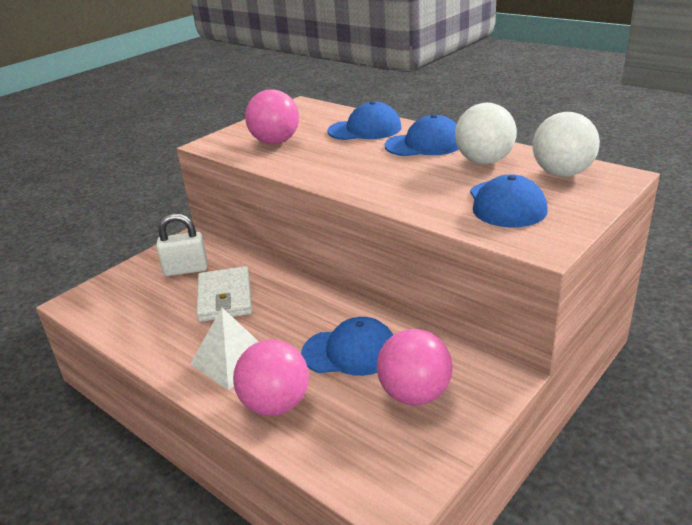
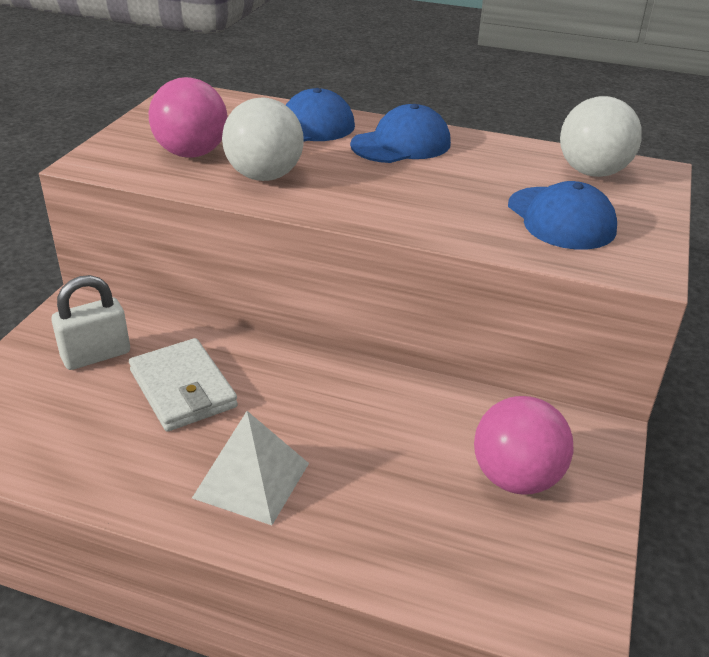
camera: 25 degrees left, 5 degrees up
pink ball [233,340,309,416] -> none
blue cap [301,317,393,376] -> none
white ball [455,103,517,164] -> white ball moved to [222,98,304,181]

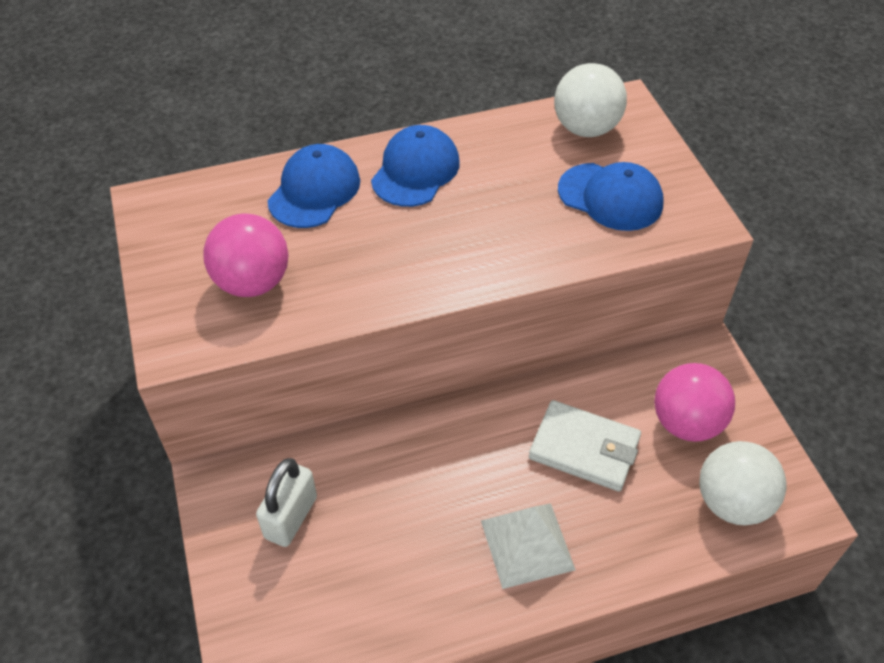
camera: 35 degrees left, 15 degrees up
white wallet [129,338,238,432] -> white wallet moved to [529,400,641,492]
white ball [222,98,304,181] -> white ball moved to [699,441,787,526]

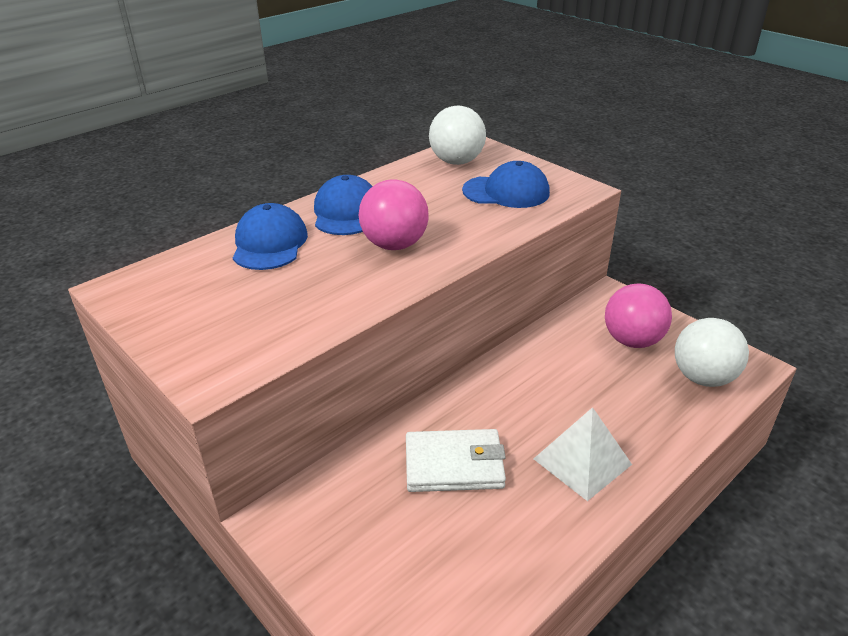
camera: 25 degrees left, 15 degrees down
pink ball [203,214,289,297] -> pink ball moved to [359,179,429,250]
white padlock [256,458,317,547] -> none
white wallet [529,400,641,492] -> white wallet moved to [406,429,506,492]

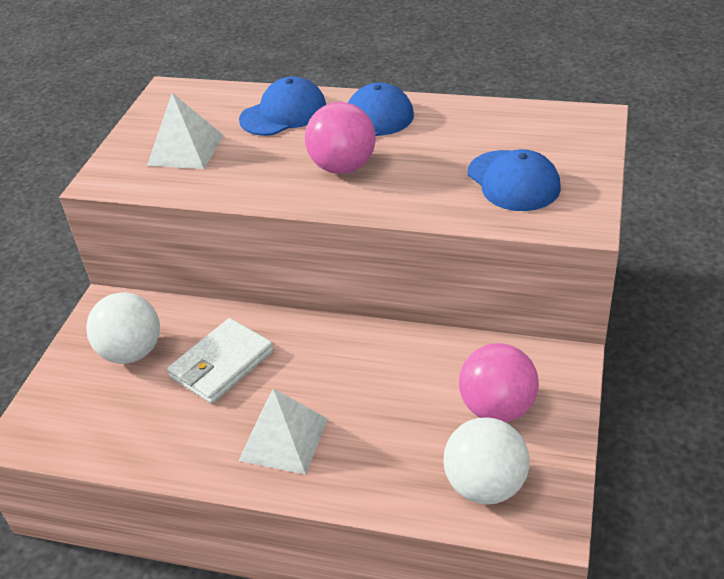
camera: 60 degrees right, 5 degrees up
white wallet [406,429,506,492] -> white wallet turned 75 degrees clockwise [167,318,274,404]
white ball [429,106,486,165] -> white ball moved to [86,292,160,364]
none -> white pyramid [147,93,224,169]

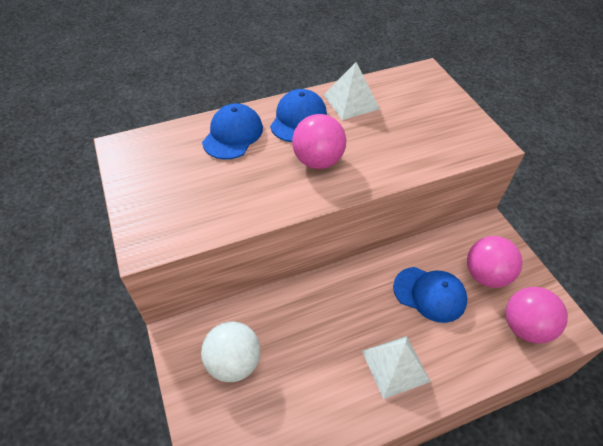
camera: 40 degrees left, 10 degrees up
white pyramid [147,93,224,169] -> white pyramid moved to [324,62,380,120]
white wallet [167,318,274,404] -> none
white ball [444,417,530,505] -> pink ball [506,287,568,343]
blue cap [468,149,561,211] -> blue cap moved to [393,267,468,323]

